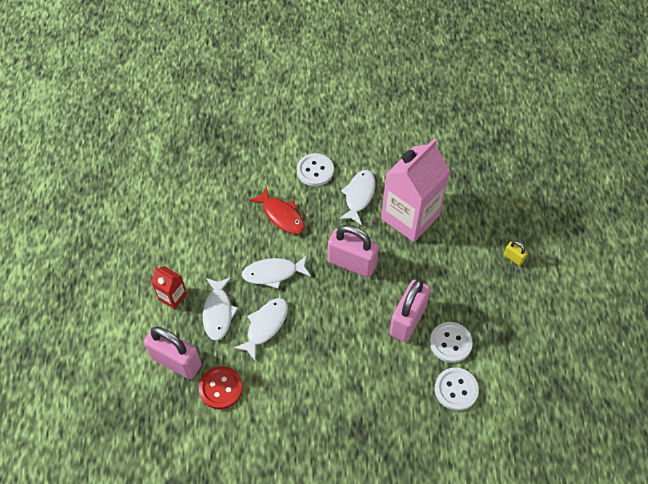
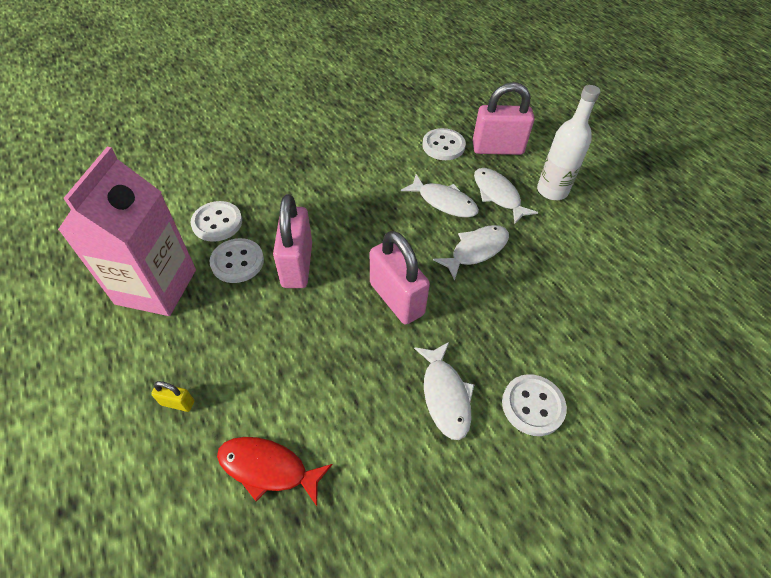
camera: 150 degrees right, 5 degrees down
red carton [151,266,187,309] -> white bottle [537,85,600,200]
red button [199,366,243,409] -> white button [422,128,466,160]
white fish [234,298,288,360] -> white fish turned 60 degrees counterclockwise [401,174,479,217]
red fish [249,186,305,234] -> red fish moved to [217,437,333,506]
pink padlock [328,225,379,277] -> pink padlock turned 60 degrees clockwise [370,231,430,324]
pink carton [381,138,451,242] -> pink carton moved to [58,147,196,316]

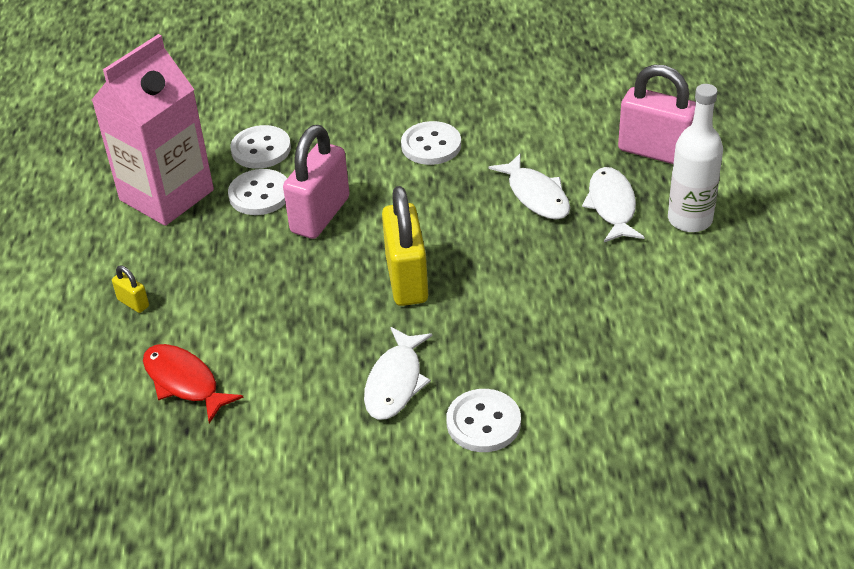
camera: 30 degrees right, 10 degrees down
pink padlock [370,231,430,324] -> yellow padlock [382,186,428,306]
white button [422,128,466,160] -> white button moved to [401,121,461,165]
white fish [433,225,509,281] -> none

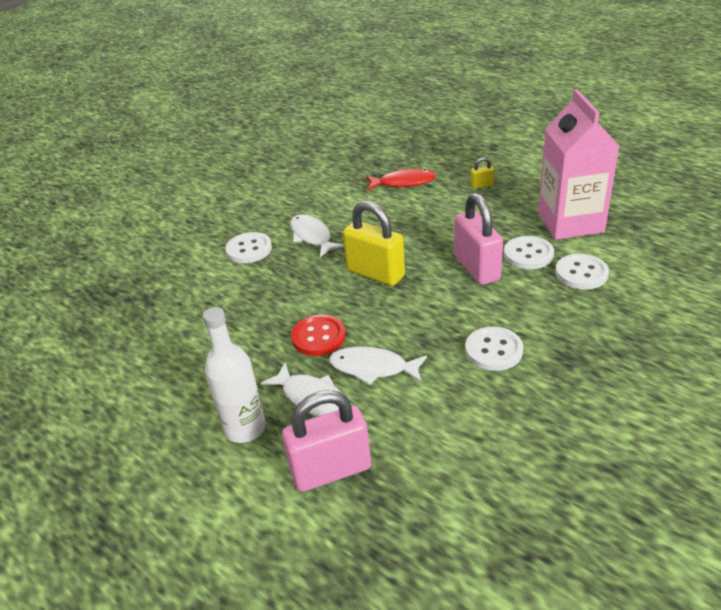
camera: 135 degrees right, 5 degrees down
none -> red button [291,315,346,356]

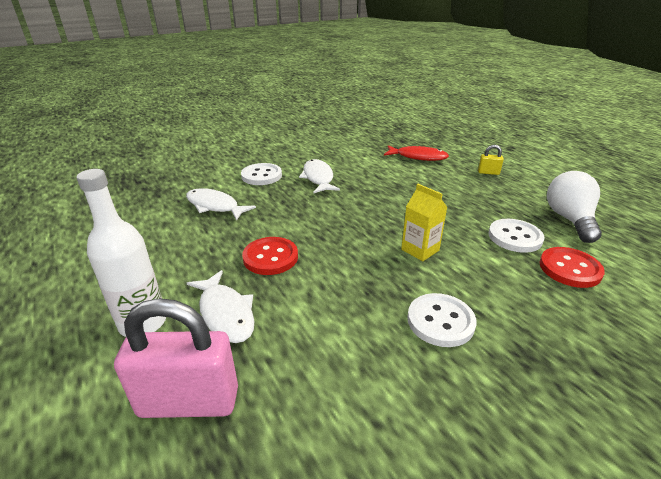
camera: 15 degrees right, 5 degrees down
white fish [329,347,427,385] -> white fish moved to [186,188,256,221]
yellow padlock [343,201,405,286] -> none
pink padlock [454,193,503,285] -> none
pink carton [538,89,619,240] -> white light bulb [547,171,602,243]
white button [555,254,609,290] -> red button [539,247,605,288]
none -> yellow carton [401,184,448,261]

